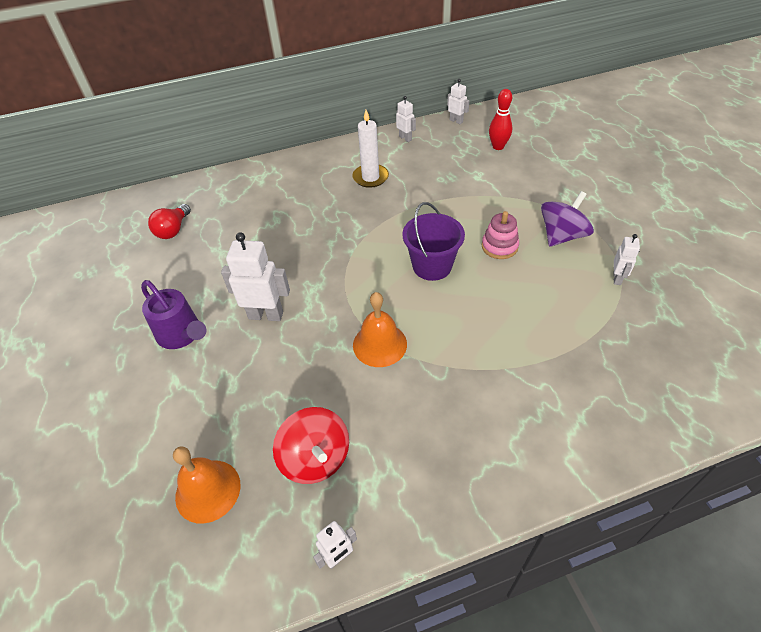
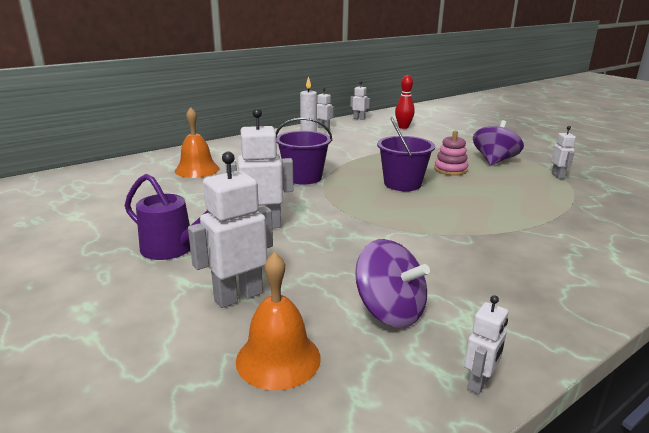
camera: 20 degrees left, 25 degrees down
red light bulb [148,204,191,239] -> none
red spinning top [273,407,349,484] -> purple spinning top [355,239,430,328]
orange bell [353,292,407,367] -> orange bell moved to [175,107,219,178]
none -> white robot [188,151,273,308]
none -> purple bucket [276,117,332,185]

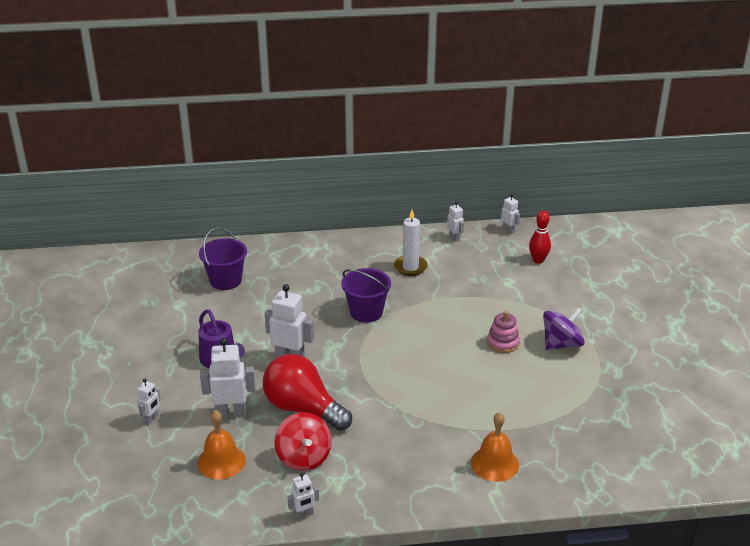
camera: 30 degrees right, 10 degrees up
orange bell [175,107,219,178] -> orange bell moved to [471,412,519,482]
purple spinning top [355,239,430,328] -> red spinning top [274,412,332,471]
purple bucket [377,117,435,191] -> purple bucket moved to [199,227,247,290]
white robot [551,126,576,179] -> white robot moved to [137,379,161,425]
none -> red light bulb [263,354,352,431]

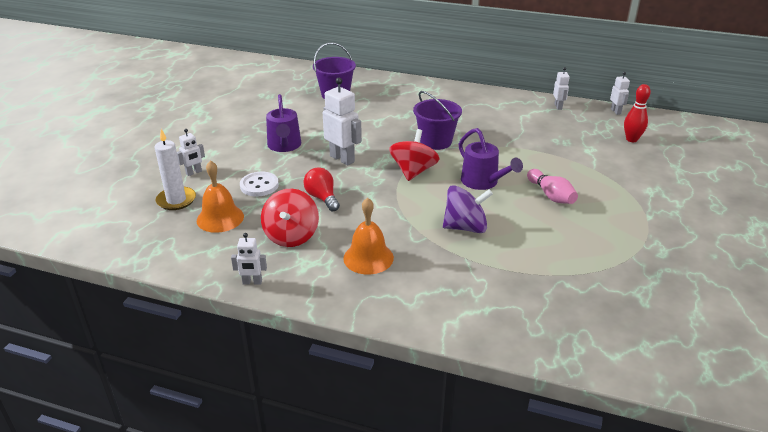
camera: 25 degrees right, 0 degrees up
white robot [200,338,255,419] -> white button [240,172,279,197]
red light bulb [263,354,352,431] -> red light bulb [303,167,340,212], size x0.54
white candle [394,210,428,276] -> white candle moved to [155,129,196,210]
orange bell [471,412,519,482] -> orange bell moved to [343,197,394,275]
pink stacking toy [487,311,520,353] -> pink bowling pin [527,169,578,204]
purple spinning top [543,307,585,350] -> purple spinning top moved to [443,185,493,233]
none -> red spinning top [389,129,439,181]
none -> purple watering can [459,128,523,190]

